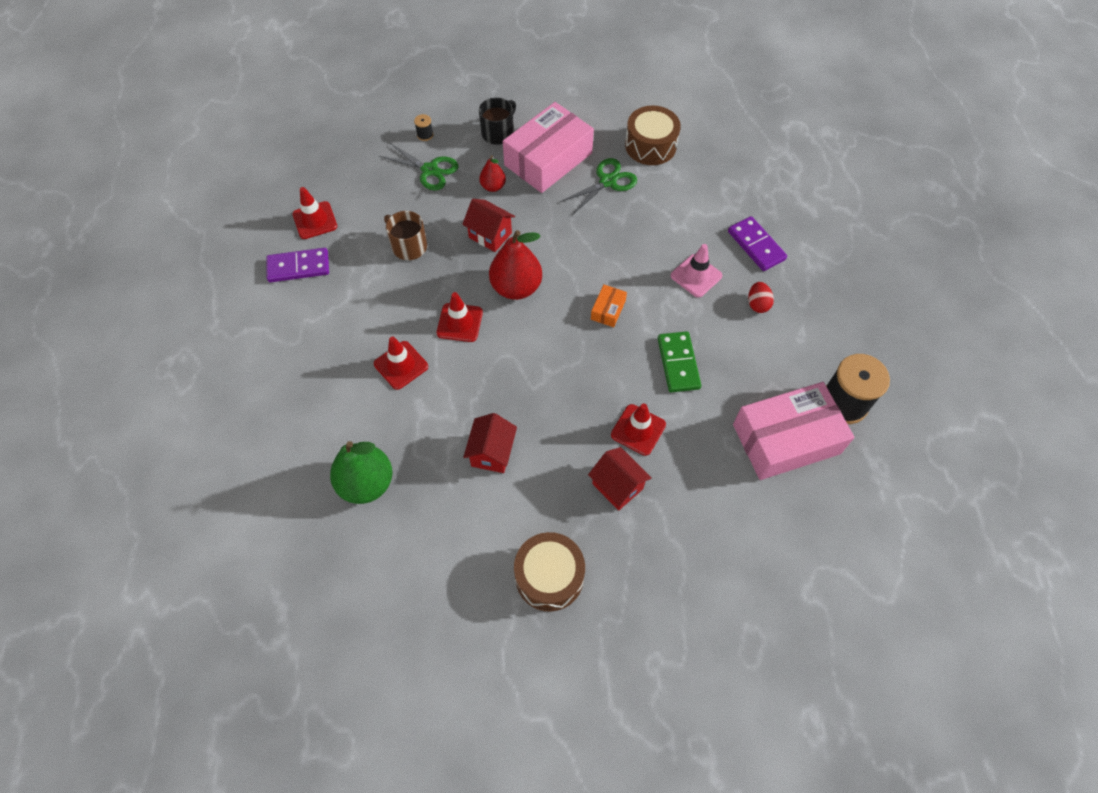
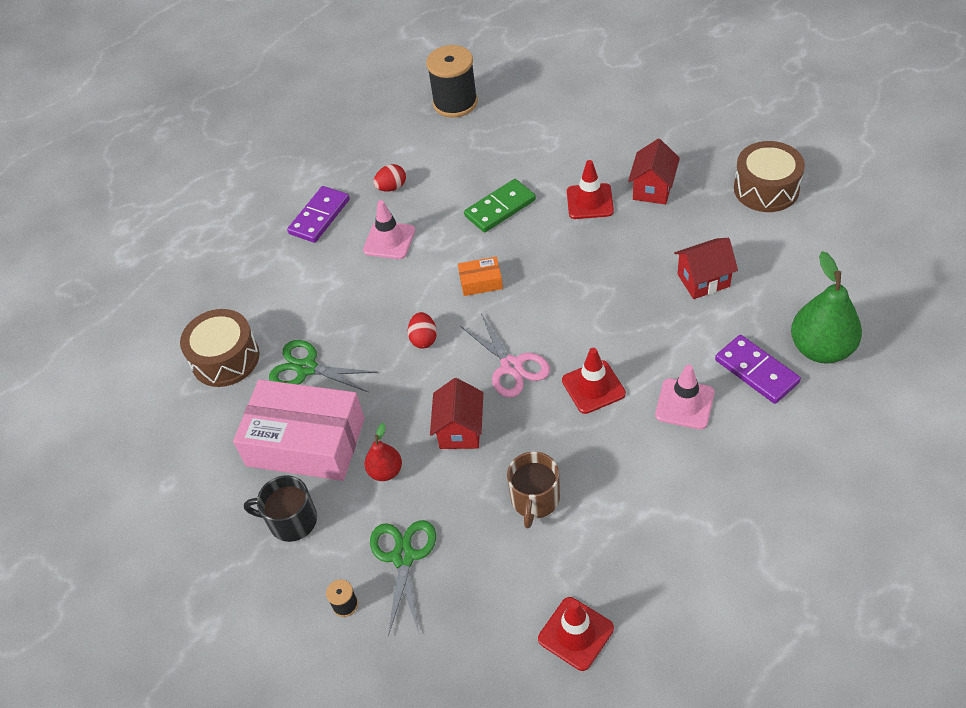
camera: 115 degrees left, 10 degrees down
purple domino [266,248,329,282] -> purple domino moved to [715,335,801,404]
red traffic cone [374,336,428,390] -> pink traffic cone [655,364,714,429]
red pear [489,230,542,300] -> pink scissors [460,313,550,398]
pink box [733,382,855,480] -> none
none -> red egg [408,312,437,348]

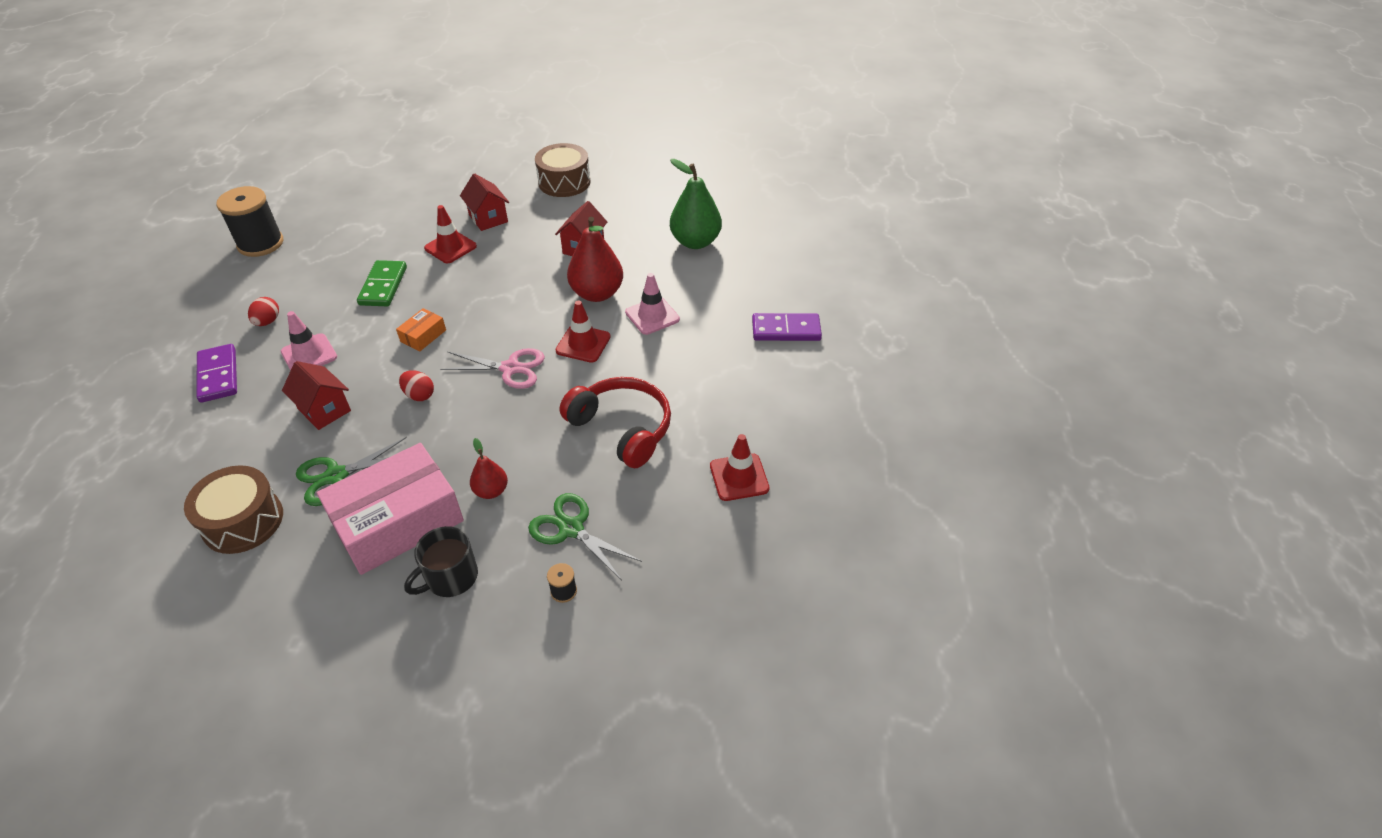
camera: 55 degrees left, 5 degrees down
red house [430,378,483,449] -> red house moved to [282,361,351,430]
brown mug [507,452,560,528] -> red headphones [559,377,671,468]
purple domino [715,335,801,404] -> purple domino moved to [752,313,822,341]
none -> red pear [567,217,623,302]

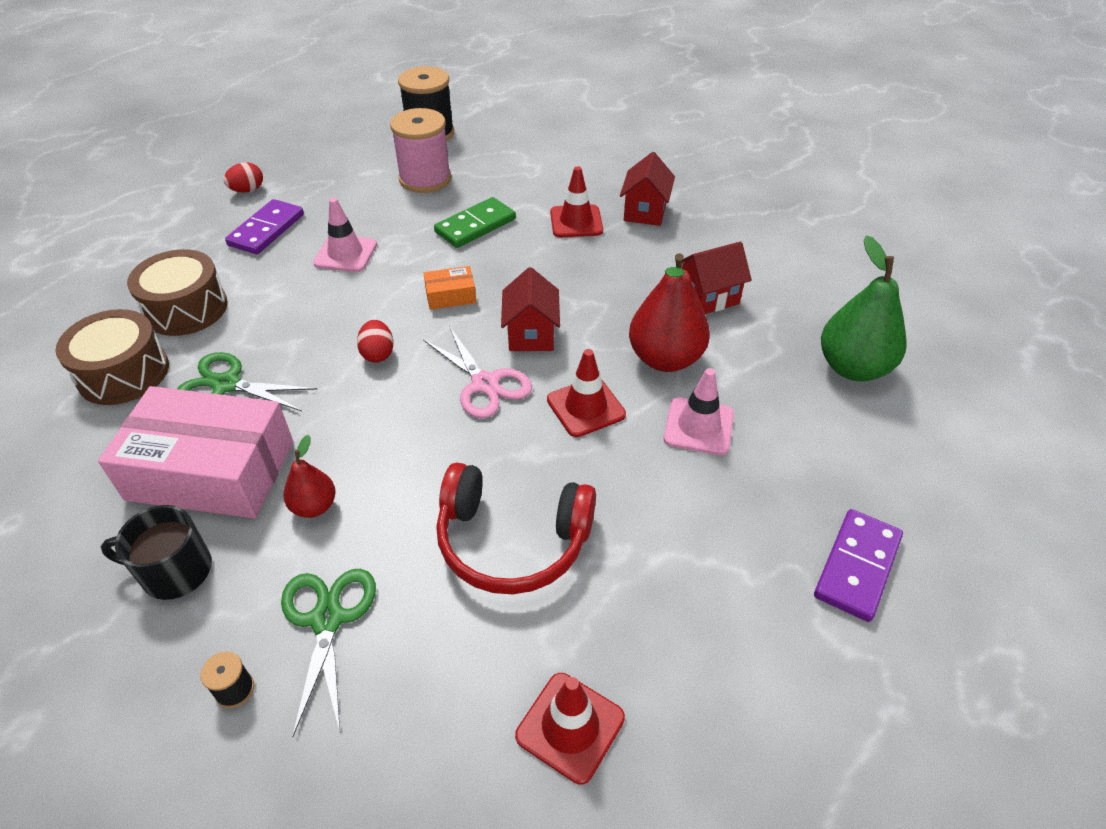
camera: 45 degrees right, 0 degrees up
red egg [248,297,279,326] -> red egg moved to [224,162,263,192]
red house [282,361,351,430] -> red house moved to [501,267,560,351]
brown drum [535,143,591,197] -> brown drum moved to [127,249,228,336]
red headphones [559,377,671,468] -> red headphones turned 105 degrees clockwise [436,463,596,594]
purple domino [752,313,822,341] -> purple domino turned 75 degrees clockwise [814,509,903,622]
none -> pink spool [390,108,451,193]

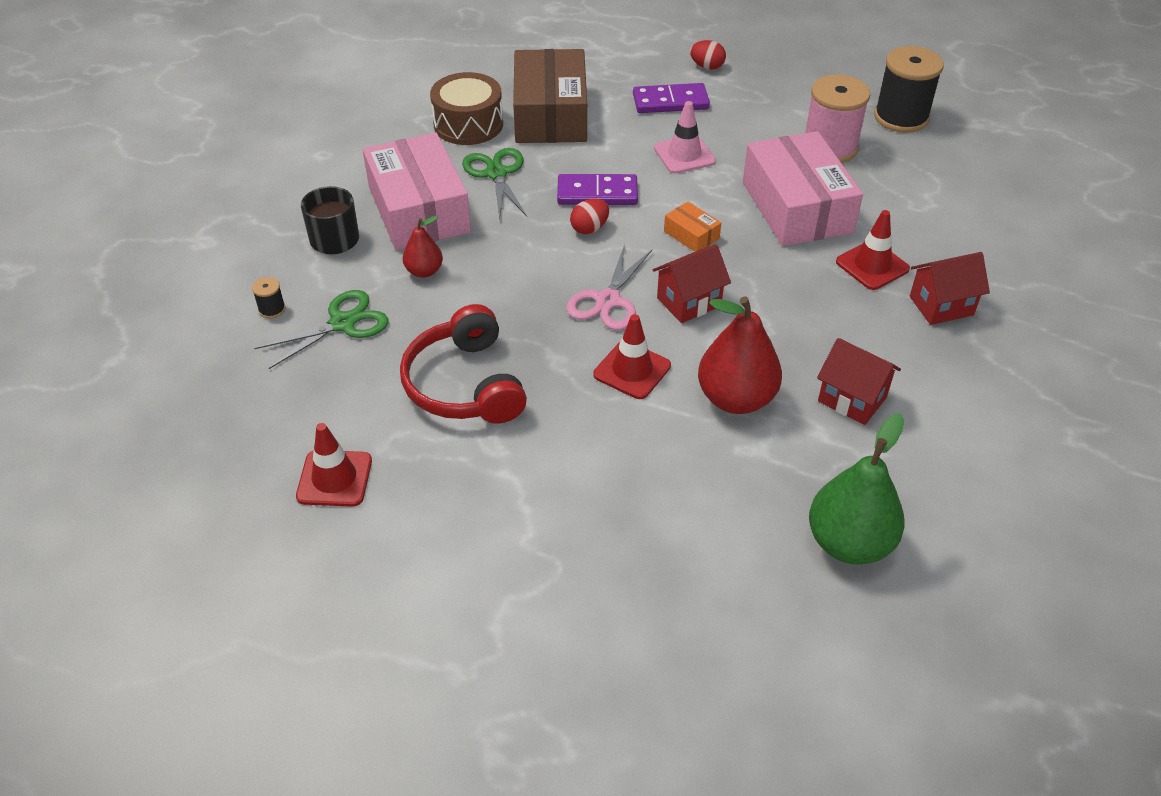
camera: 60 degrees right, 0 degrees up
brown drum [127,249,228,336] -> brown box [513,49,587,143]
green domino [434,197,516,248] -> pink box [743,131,863,246]
pink traffic cone [664,368,734,455] -> none
purple domino [814,509,903,622] -> purple domino moved to [557,174,638,205]

